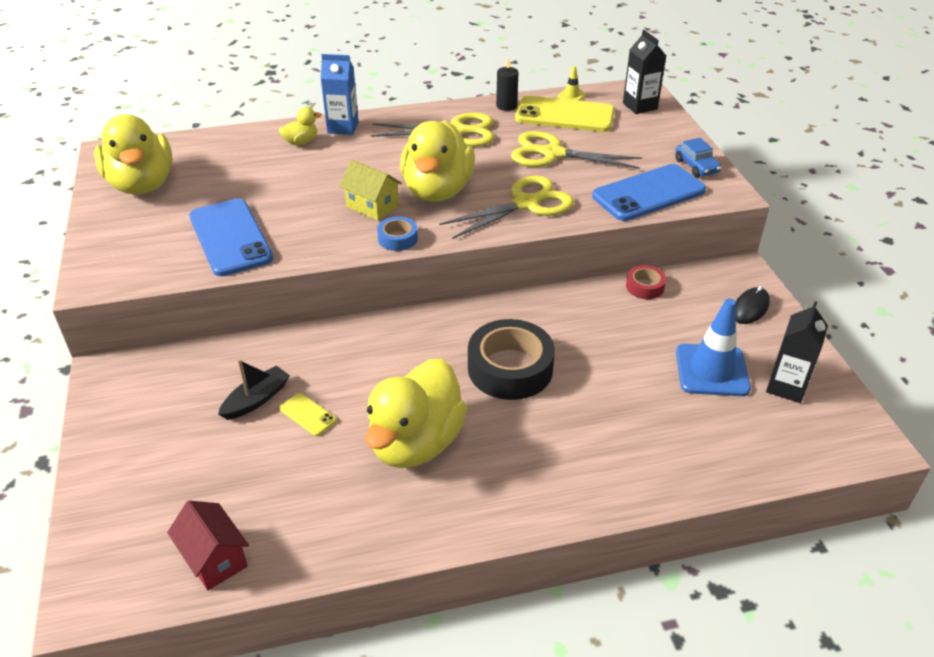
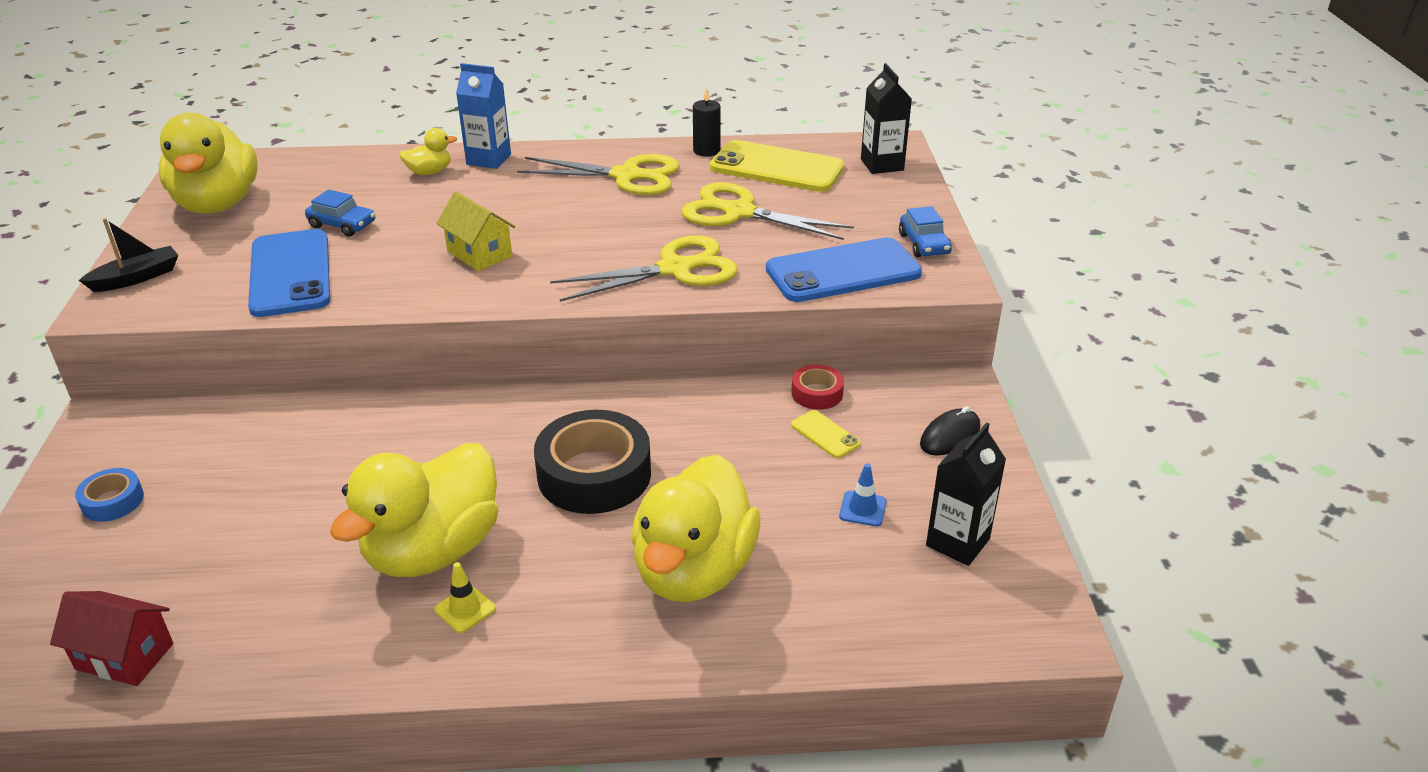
camera: 10 degrees right, 5 degrees down
red house [167,501,249,591] -> red house turned 45 degrees counterclockwise [50,591,173,686]
black boat [218,359,290,420] -> black boat moved to [78,218,179,292]
yellow phone [279,393,337,436] -> yellow phone moved to [791,410,861,458]
blue tape [377,217,418,251] -> blue tape moved to [75,468,144,522]
yellow duck [400,120,475,202] -> yellow duck moved to [631,455,760,602]
yellow traffic cone [557,66,586,101] -> yellow traffic cone moved to [434,562,496,633]
blue traffic cone [676,298,751,396] -> blue traffic cone [839,463,887,526], size x0.46
none -> blue car [305,189,375,236]

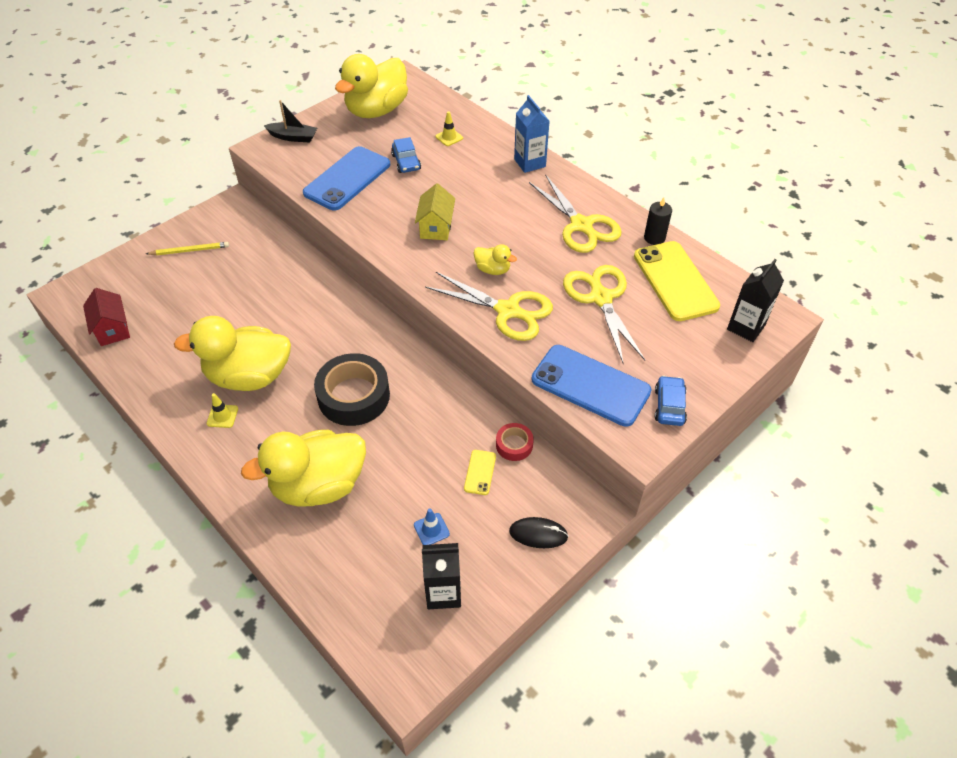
camera: 50 degrees right, 15 degrees up
blue tape [75,468,144,522] -> yellow pencil [146,242,229,255]
yellow duck [399,128,457,175] -> yellow duck moved to [473,244,517,275]
blue car [899,206,952,257] -> blue car turned 150 degrees clockwise [655,375,687,426]
none -> yellow traffic cone [435,111,463,146]

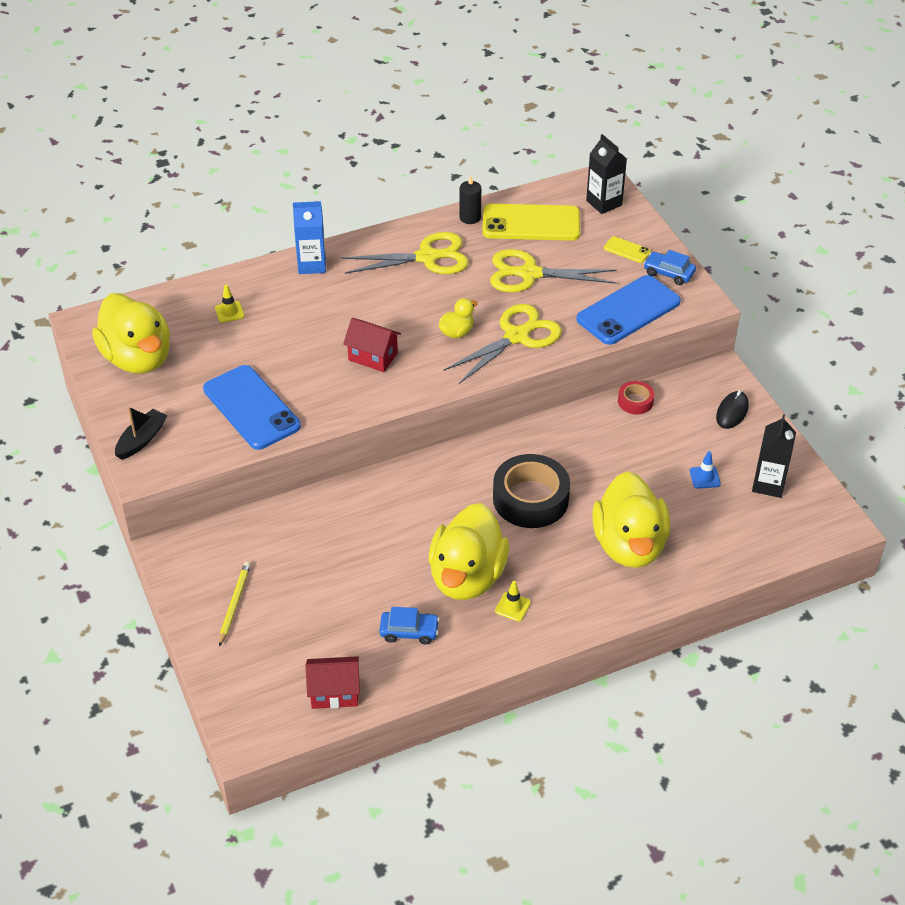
camera: 70 degrees left, 5 degrees down
blue car [391,137,421,173] -> blue car moved to [380,607,440,644]
yellow house [415,183,455,240] -> red house [343,318,401,372]
yellow phone [464,450,496,495] -> yellow phone moved to [604,236,651,263]

